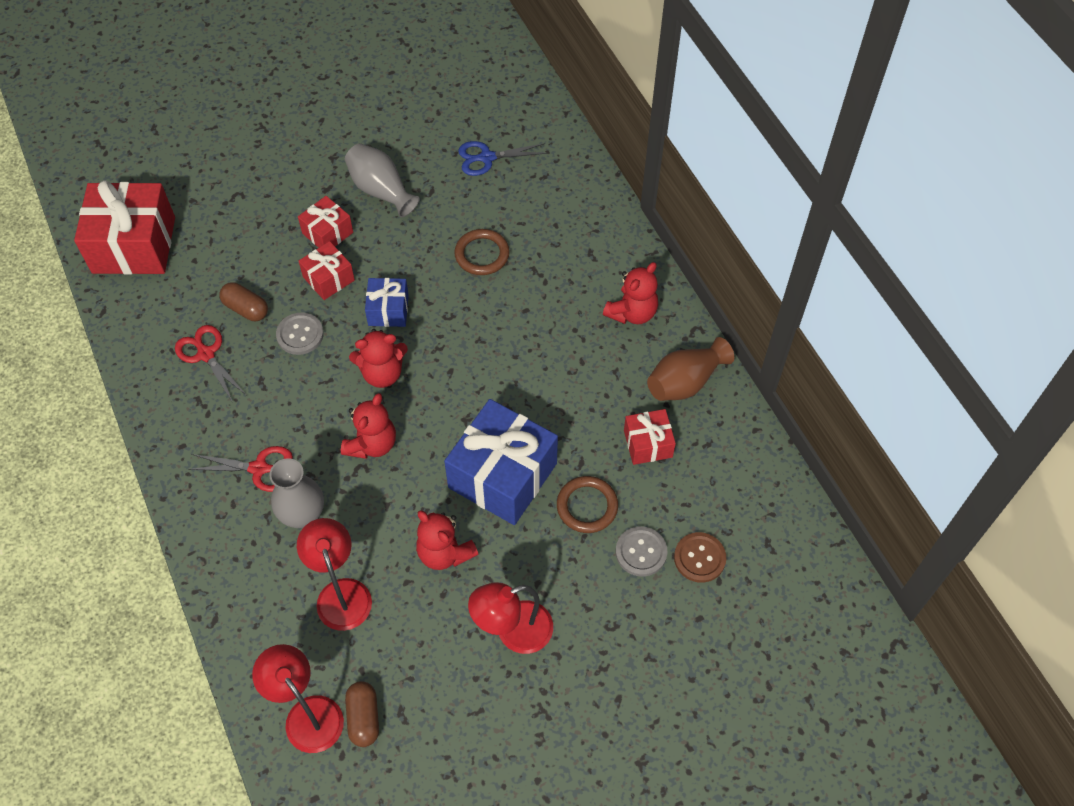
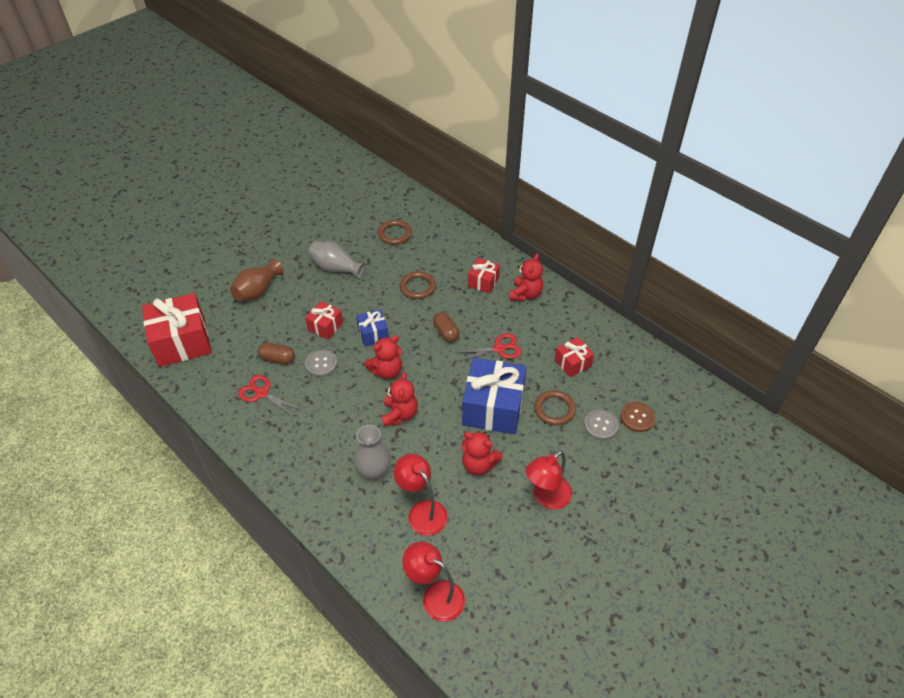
camera: 20 degrees left, 10 degrees down
red scissors [188,446,293,492] -> red scissors moved to [455,333,522,361]
red gift [298,196,353,248] -> red gift moved to [468,258,500,293]
brown capsule [345,681,379,747] -> brown capsule moved to [433,312,460,342]
blue scissors [458,141,548,176] -> brown ring [378,220,412,245]
brown vase [647,337,734,401] -> brown vase moved to [230,259,284,301]

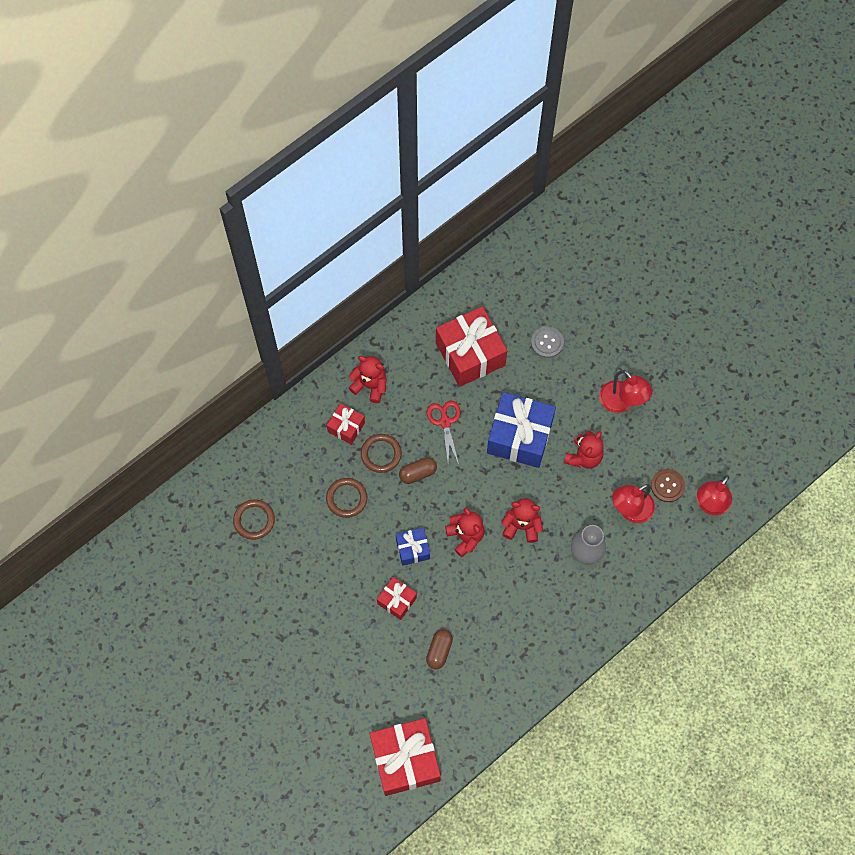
camera: 85 degrees left, 20 degrees up
brown vase [230,259,284,301] -> none
red scissors [238,375,301,417] -> none
grey button [305,349,338,377] -> none
grey vase [309,241,365,279] -> none
brown ring [534,390,576,425] -> brown ring moved to [361,434,402,473]
red gift [555,337,594,377] -> red gift [436,306,507,387], size x1.95
brown button [620,402,656,432] -> brown button moved to [651,469,685,502]

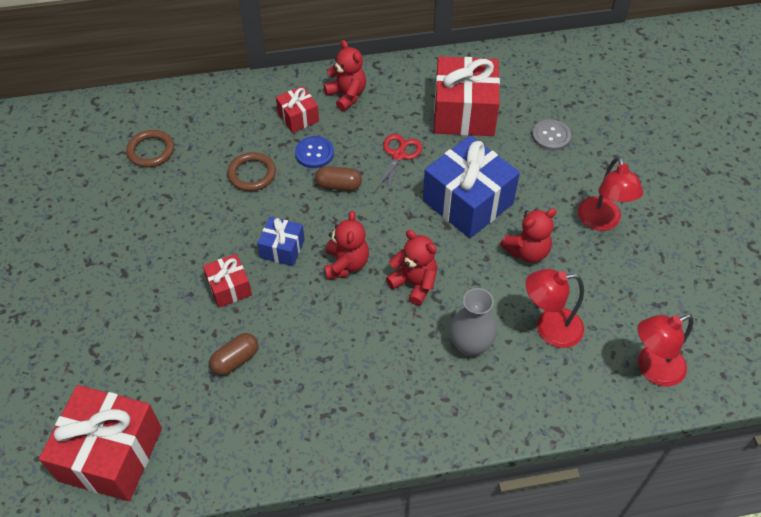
camera: 30 degrees right, 15 degrees down
brown ring [361,434,402,473] -> blue button [295,136,334,168]
brown button [651,469,685,502] -> none

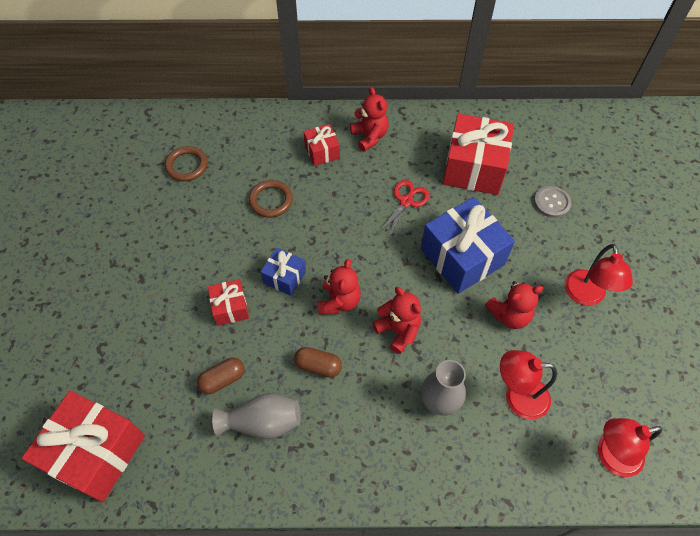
camera: 10 degrees right, 5 degrees up
blue button [295,136,334,168] -> none
brown capsule [315,166,362,191] -> brown capsule moved to [294,347,342,378]
none -> grey vase [212,393,301,439]

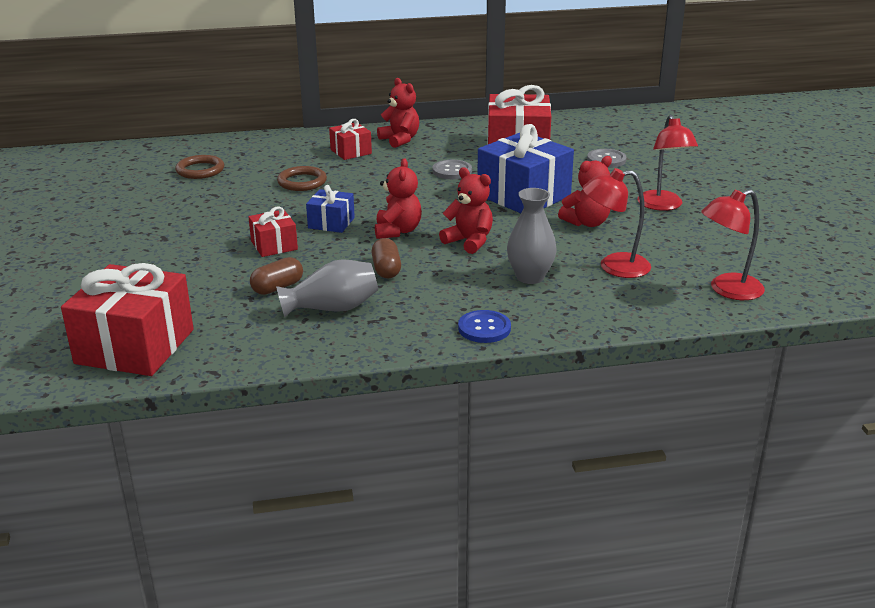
camera: 10 degrees left, 30 degrees down
brown capsule [294,347,342,378] -> brown capsule turned 75 degrees clockwise [371,238,401,278]
red scissors [377,180,430,241] -> grey button [432,160,472,179]
none -> blue button [458,310,511,343]

